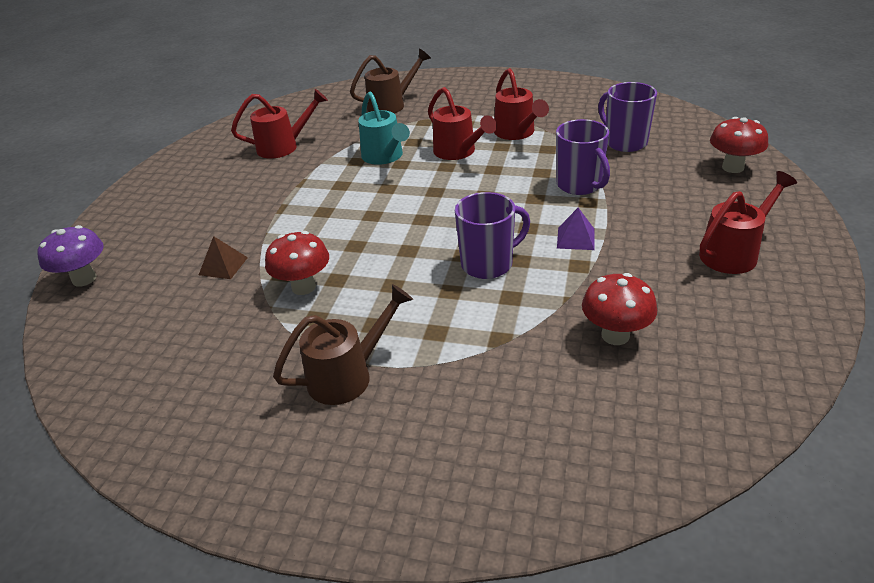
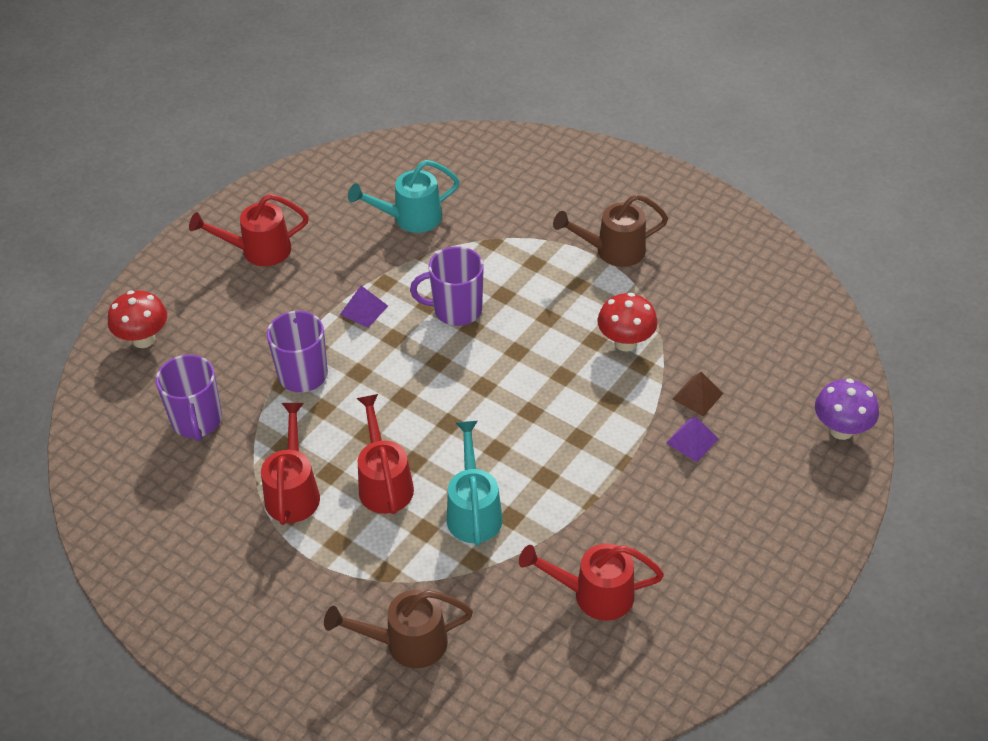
camera: 160 degrees left, 10 degrees up
red mushroom [582,273,657,345] -> turquoise watering can [348,160,460,233]
none -> purple pyramid [666,417,719,462]

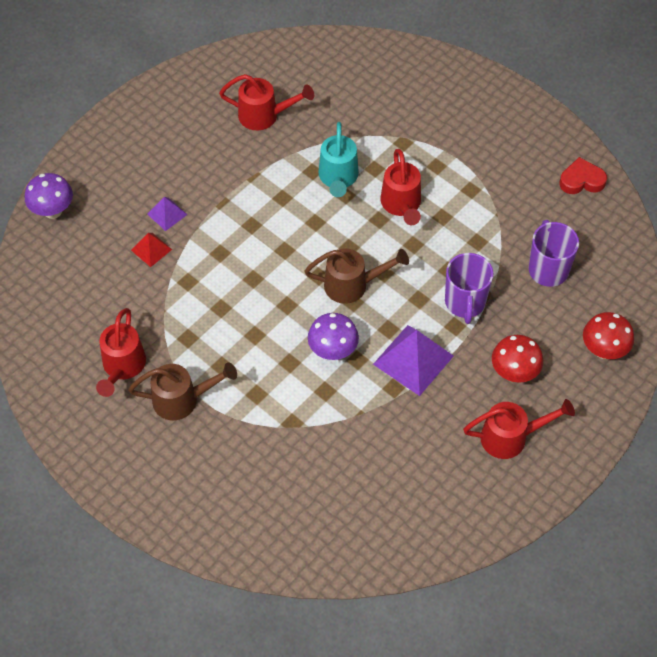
camera: 175 degrees left, 10 degrees up
red watering can [261,403,320,525] -> red watering can moved to [96,308,146,397]
brown watering can [324,590,473,668] -> brown watering can moved to [304,248,409,304]
purple pyramid [340,286,388,328] -> purple pyramid [373,325,454,396], size x1.88
turquoise watering can [348,160,460,233] -> none
purple mug [410,247,484,326] -> purple mushroom [308,313,359,360]
red mushroom [597,293,658,351] -> red mushroom moved to [492,335,543,383]
brown pyramid [673,372,724,417] -> red pyramid [131,233,172,267]
none -> red heart [559,157,607,194]

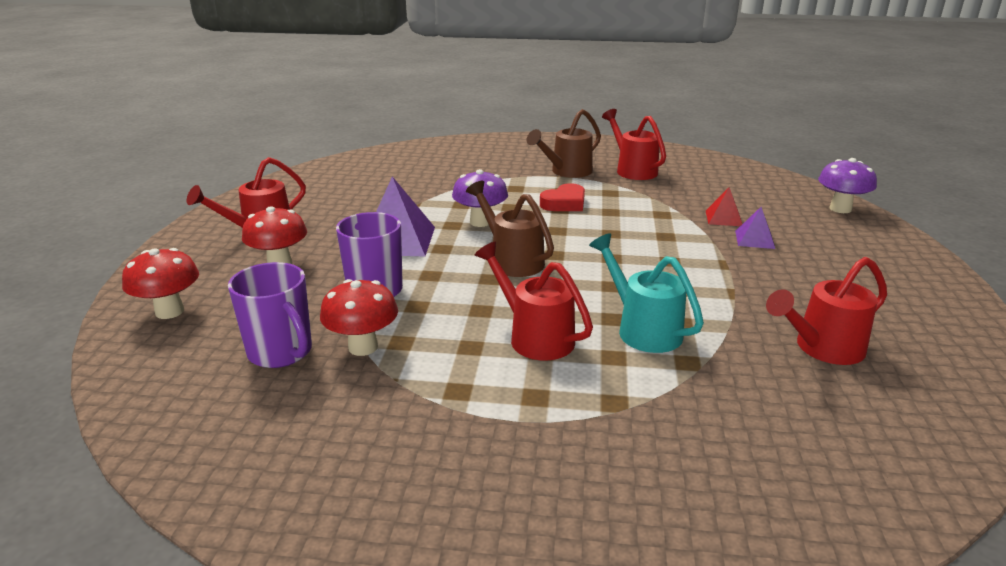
camera: 145 degrees right, 30 degrees down
brown watering can [304,248,409,304] -> brown watering can turned 90 degrees clockwise [466,181,554,277]
red heart [559,157,607,194] -> red heart moved to [540,183,585,211]
none -> red mushroom [320,279,398,356]

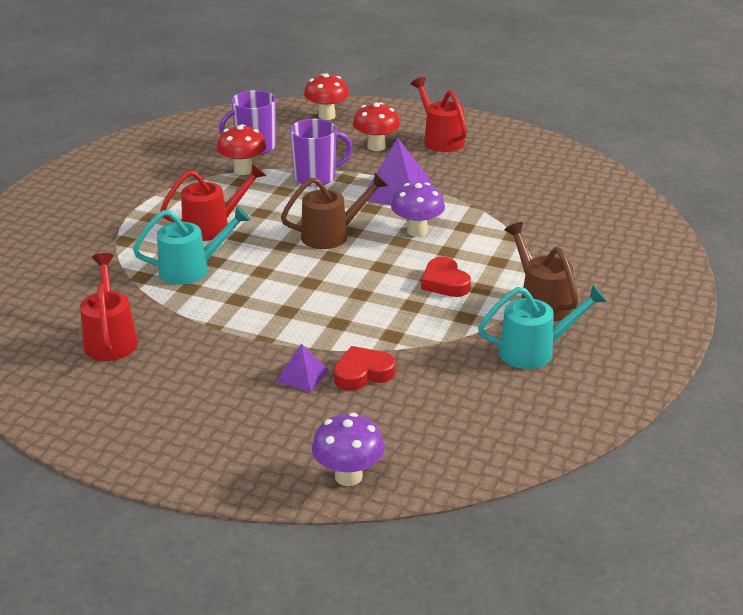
camera: 105 degrees right, 5 degrees up
red watering can [602,109,666,180] -> turquoise watering can [478,285,607,369]
red pyramid [706,187,742,226] -> red heart [334,346,396,391]

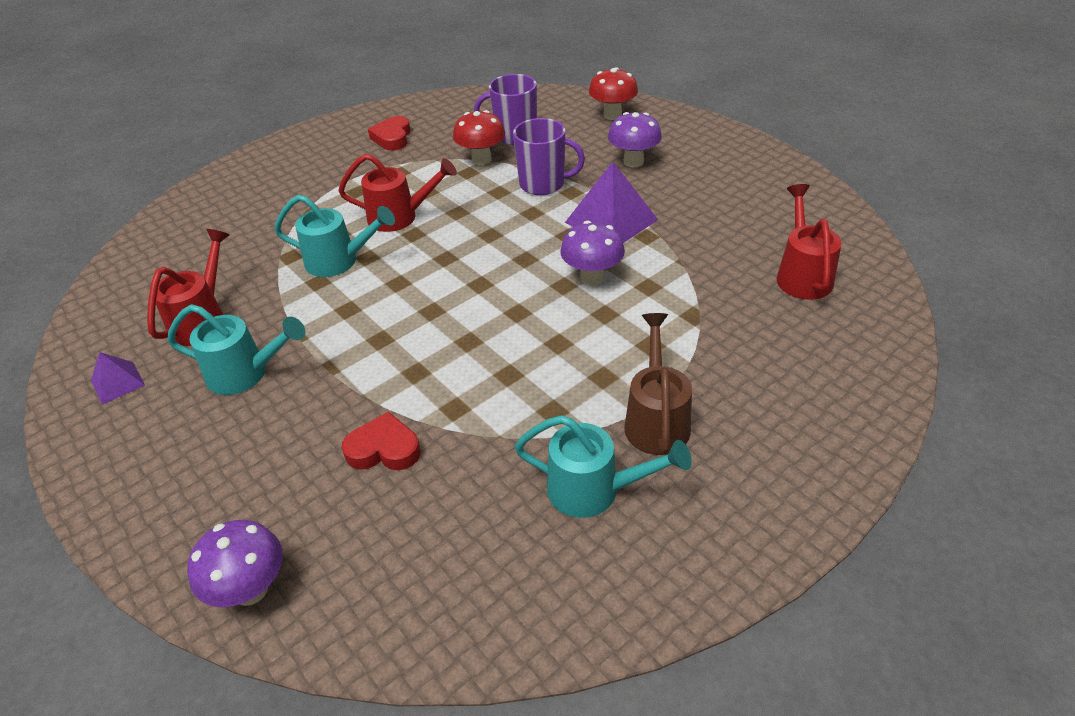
camera: 30 degrees right, 10 degrees up
purple pyramid [277,344,329,392] -> purple pyramid moved to [91,352,145,405]
brown watering can [281,173,388,249] -> none
red mushroom [353,102,400,151] -> purple mushroom [608,112,662,167]
red watering can [411,77,467,152] -> red watering can moved to [777,184,842,300]
red heart [421,257,471,297] -> red heart moved to [368,116,411,150]
none -> turquoise watering can [167,304,305,395]

